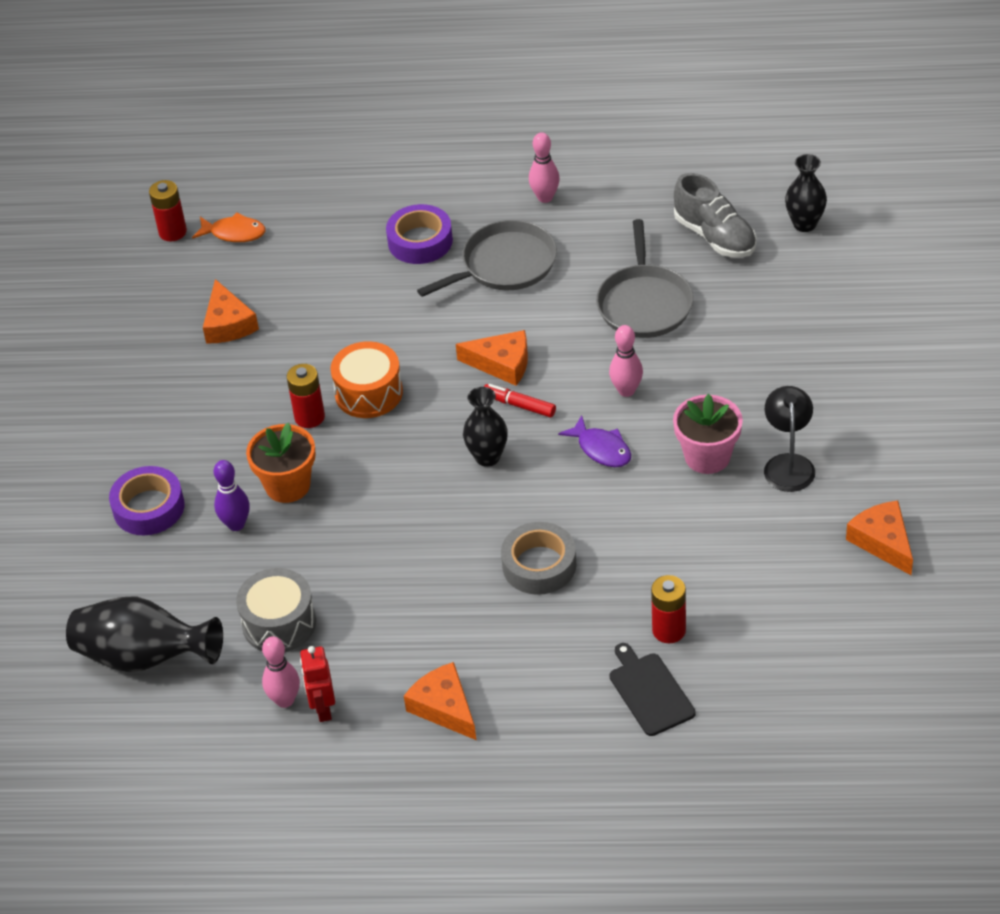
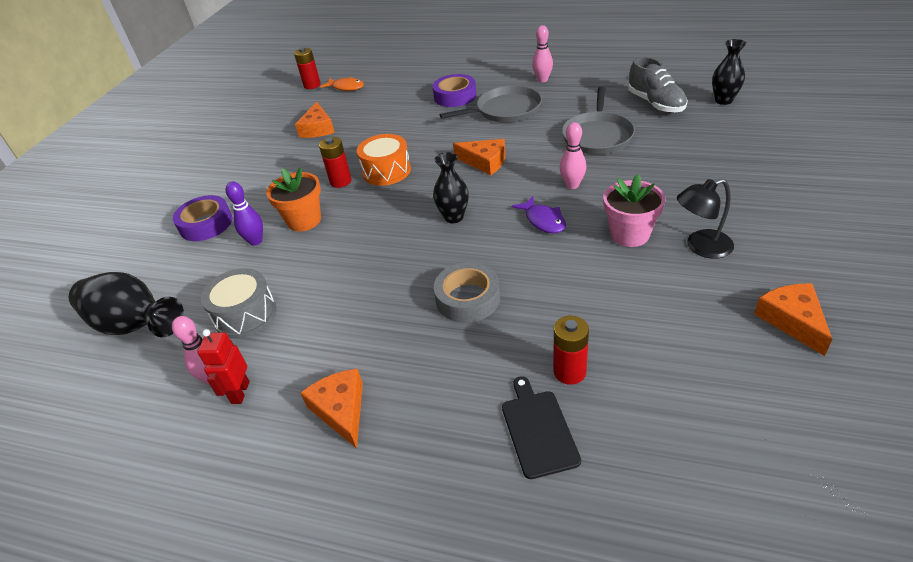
camera: 15 degrees right, 5 degrees down
red marker [484,384,556,418] -> none
black lamp [764,386,815,492] -> black lamp turned 120 degrees counterclockwise [677,179,734,259]

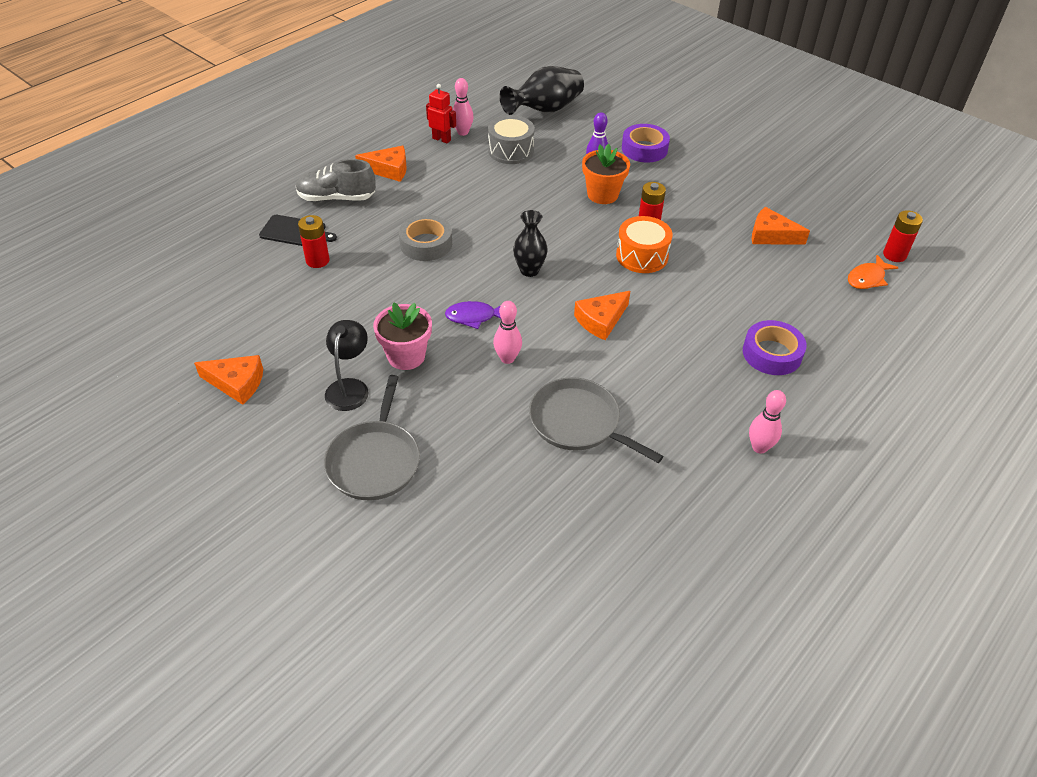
camera: 110 degrees right, 5 degrees up
grey pan [440,85,542,123] -> grey pan moved to [324,375,420,500]
grey shoe [628,57,688,113] -> grey shoe moved to [296,159,376,201]
black vase [712,39,746,105] -> none

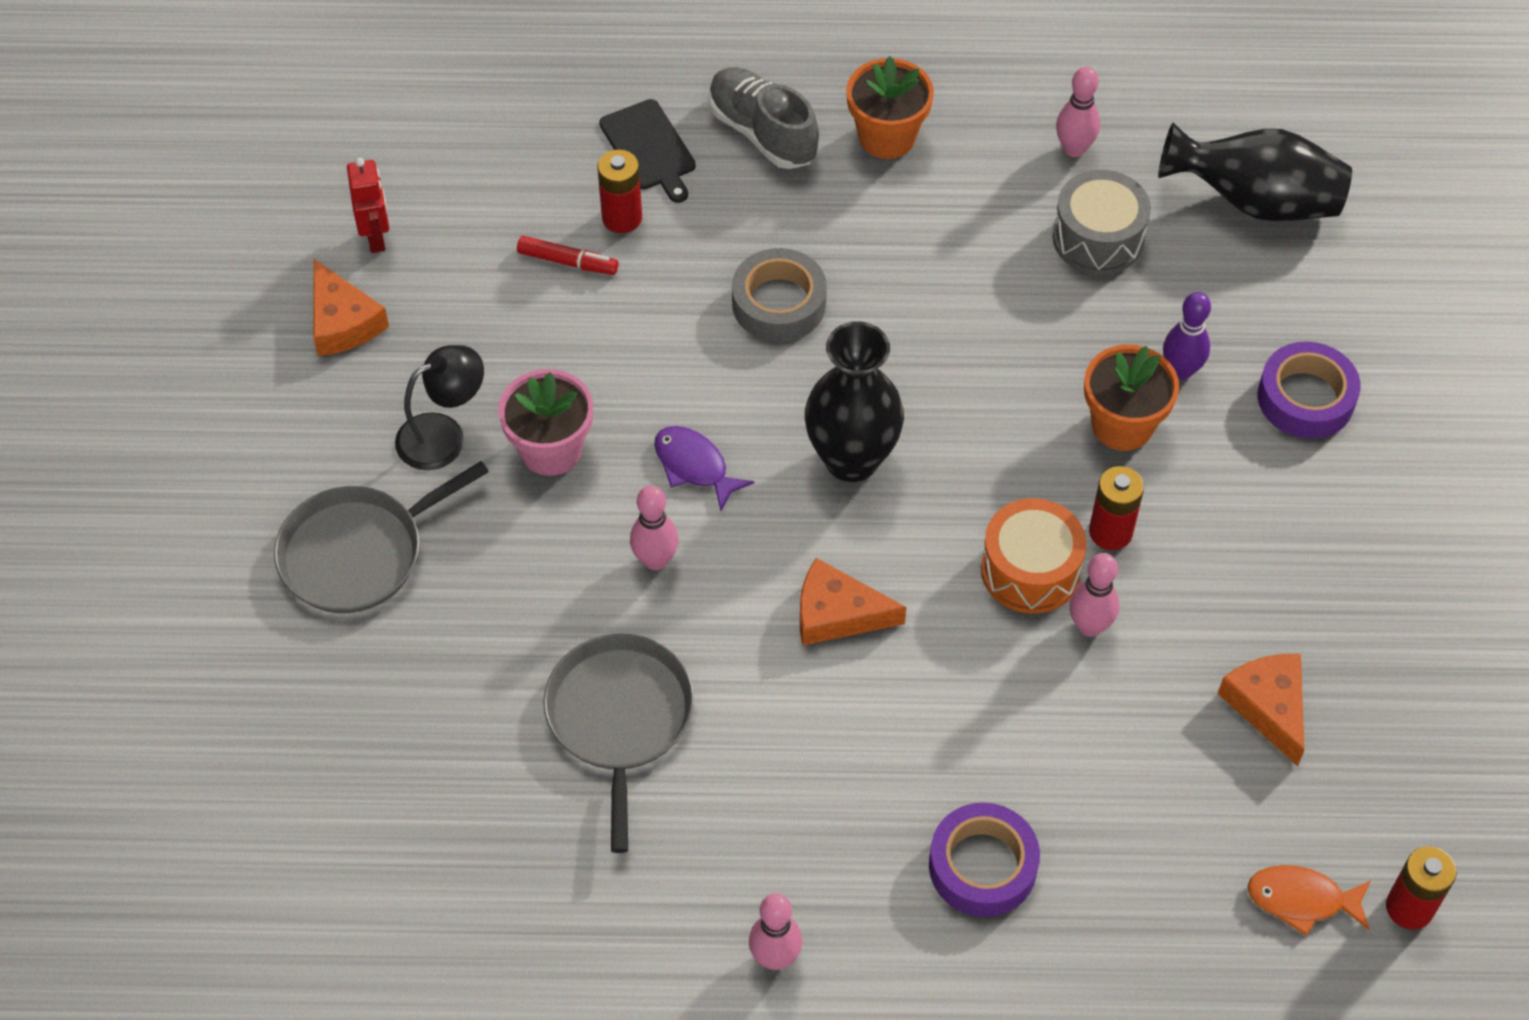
camera: 50 degrees right, 10 degrees up
orange cheese [355,146,407,182] -> orange flower pot [846,56,934,159]
red robot [426,84,456,144] -> red robot moved to [347,158,389,253]
black vase [513,210,548,277] -> black vase [805,321,904,482], size x1.58
none -> red marker [517,236,618,275]
none -> pink bowling pin [1069,553,1119,637]

